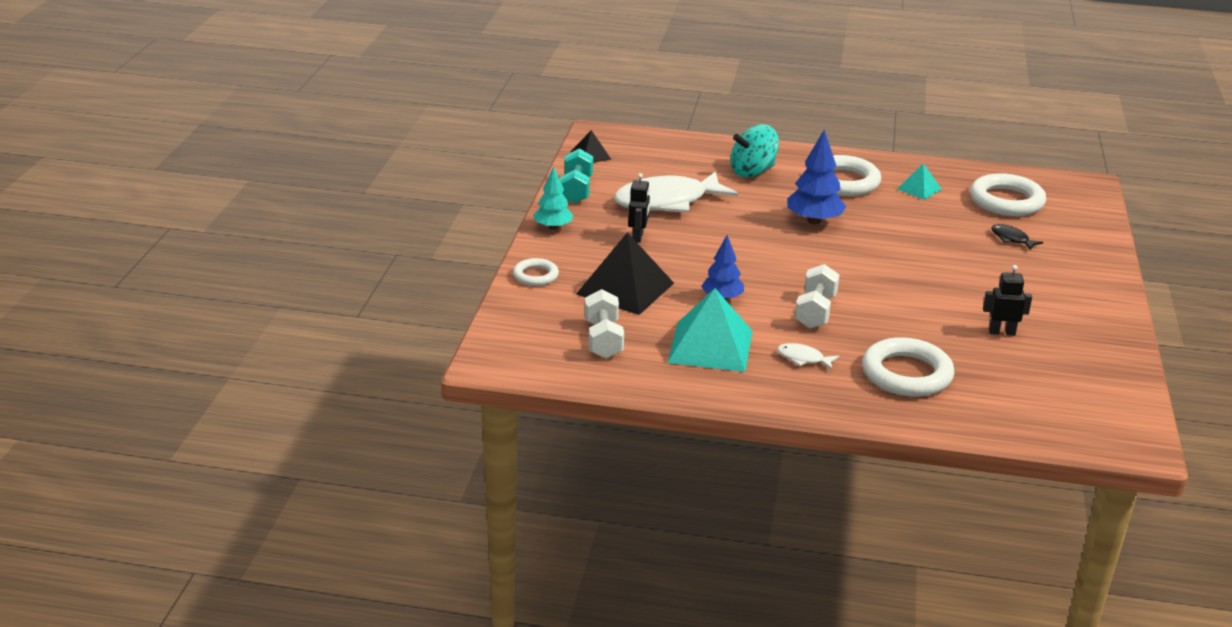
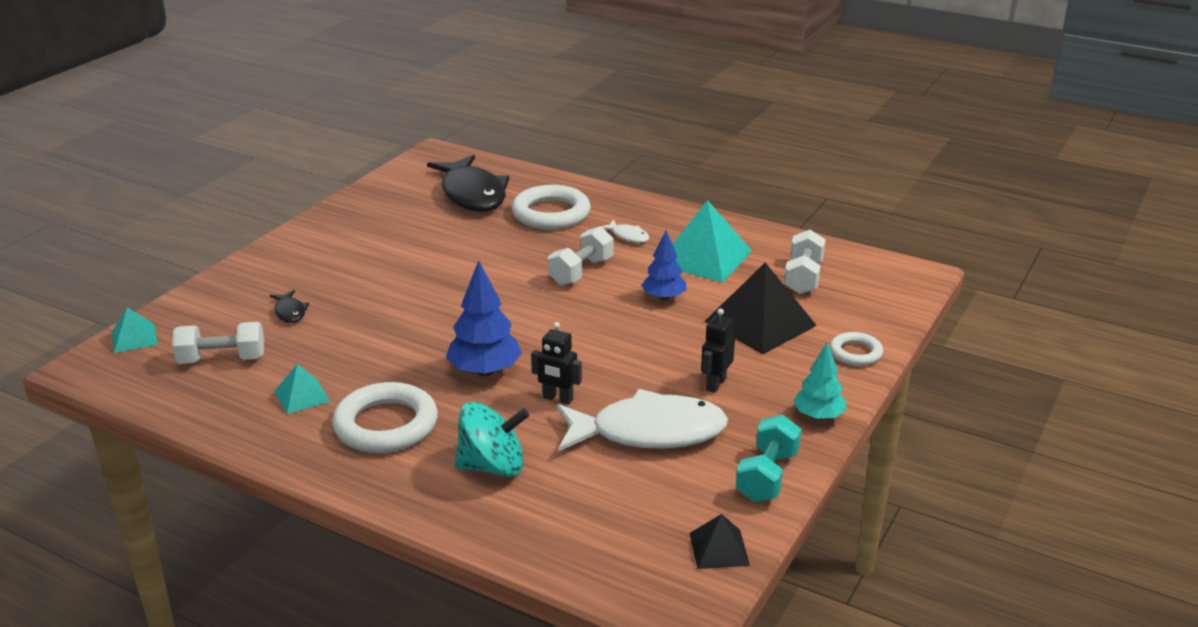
camera: 160 degrees left, 0 degrees up
white ring [970,173,1046,216] -> white dumbbell [172,322,264,364]
black robot [983,265,1032,336] -> black robot moved to [531,322,582,405]
none -> turquoise pyramid [112,307,158,353]
none -> black fish [427,155,510,211]

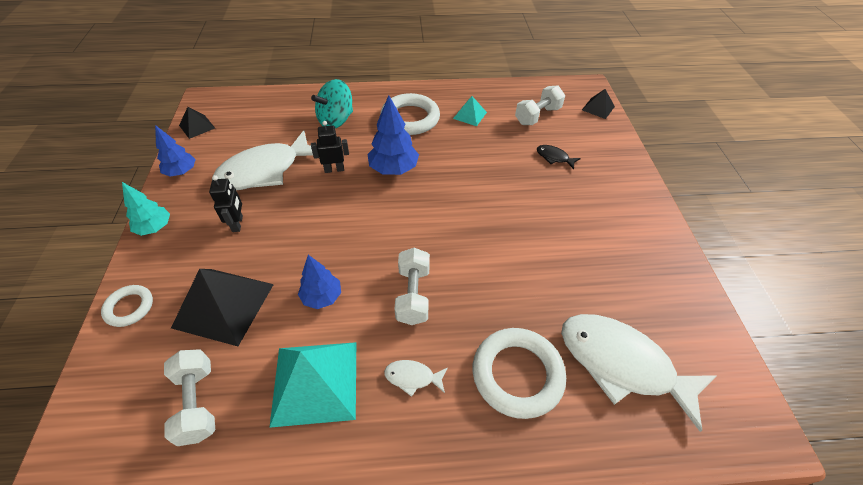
camera: 145 degrees right, 20 degrees up
turquoise pyramid [112,307,158,353] -> black pyramid [582,89,615,119]
black fish [427,155,510,211] -> white fish [561,314,716,432]
turquoise dumbbell [736,415,801,502] -> blue tree [155,125,196,177]

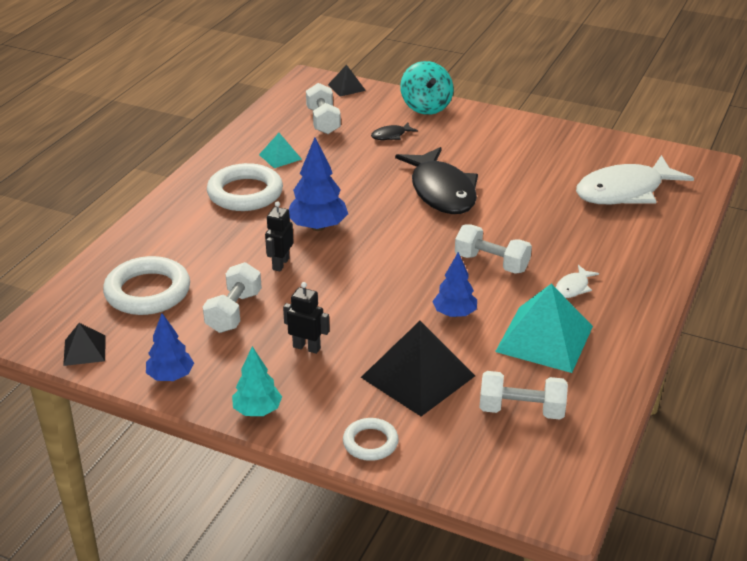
camera: 60 degrees left, 15 degrees down
white fish [212,130,313,190] -> white dumbbell [203,262,262,333]
turquoise spinning top [311,79,353,129] -> turquoise spinning top moved to [400,61,453,115]
white ring [473,328,566,419] -> white ring moved to [103,256,190,315]
none -> black fish [395,147,478,214]

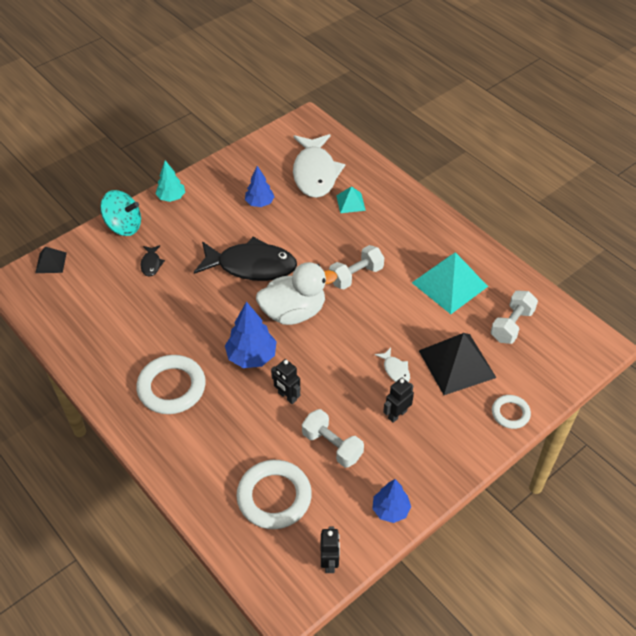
camera: 65 degrees left, 15 degrees up
black pyramid [63,323,106,366] -> black robot [321,527,340,573]
turquoise tree [232,346,282,416] -> turquoise tree moved to [155,160,185,202]
turquoise pyramid [259,133,302,168] -> turquoise pyramid moved to [336,186,366,213]
white dumbbell [306,83,341,134] -> none
blue tree [432,252,477,317] -> blue tree moved to [245,166,274,207]
white fish [555,265,599,298] -> white fish moved to [375,348,410,382]
none -> white duck [256,262,337,325]

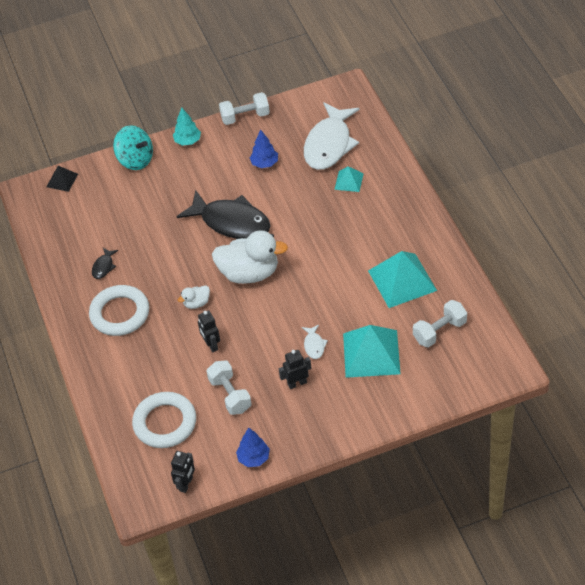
camera: 25 degrees right, 0 degrees up
black fish [141,245,165,277] -> black fish moved to [92,248,118,279]
blue tree [225,301,277,368] -> white duck [178,285,210,309]
white dumbbell [329,245,384,289] -> white dumbbell moved to [219,92,270,125]
black pyramid [419,333,496,395] -> turquoise pyramid [343,325,401,378]
white ring [492,395,531,429] -> none

